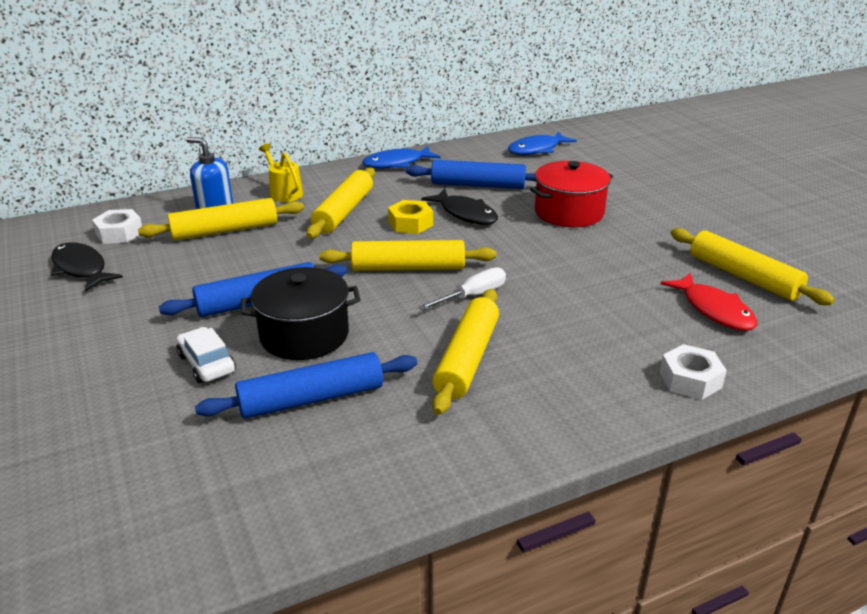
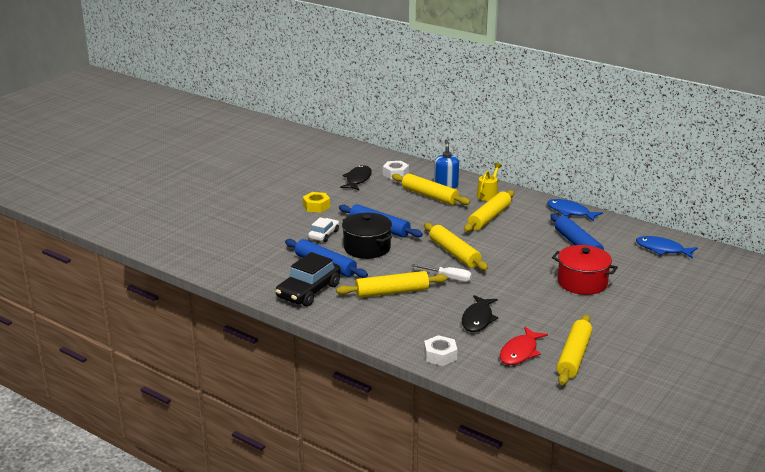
camera: 60 degrees right, 5 degrees down
yellow rolling pin [307,168,375,238] -> yellow rolling pin turned 45 degrees counterclockwise [464,190,514,232]
yellow nut [388,200,433,234] -> yellow nut moved to [303,192,330,213]
black fish [421,189,498,225] -> black fish moved to [462,295,499,332]
none -> black car [276,252,341,306]

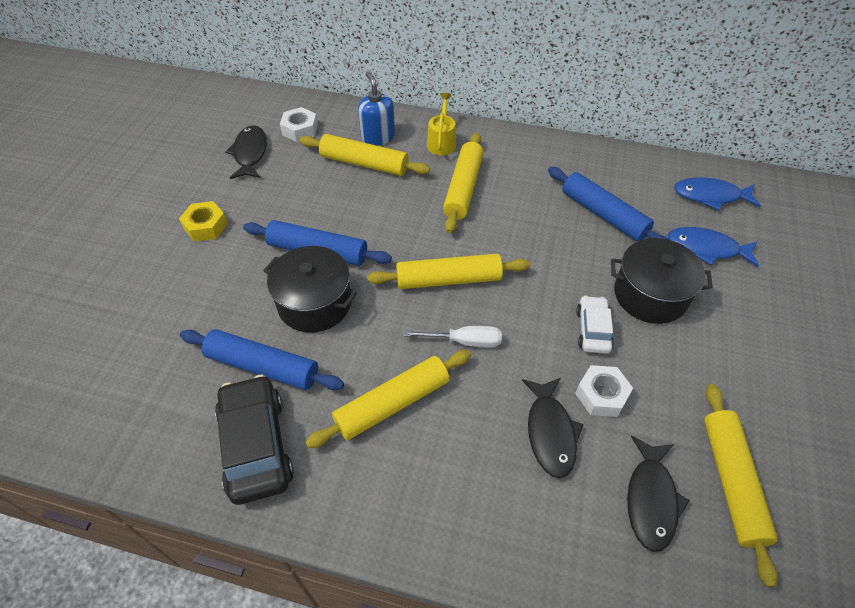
camera: 20 degrees left, 25 degrees up
black car [276,252,341,306] -> black car turned 150 degrees clockwise [215,375,294,505]
white car [308,217,339,242] -> white car moved to [576,295,614,354]
yellow rolling pin [424,223,488,271] -> yellow rolling pin turned 45 degrees counterclockwise [367,254,530,289]
white nut [424,335,457,366] -> white nut moved to [575,365,633,417]
red fish [500,327,548,365] -> black fish [627,436,690,552]
blue fish [547,199,603,222] -> blue fish moved to [667,227,759,267]
red pot [552,245,618,295] -> black pot [611,238,713,324]

